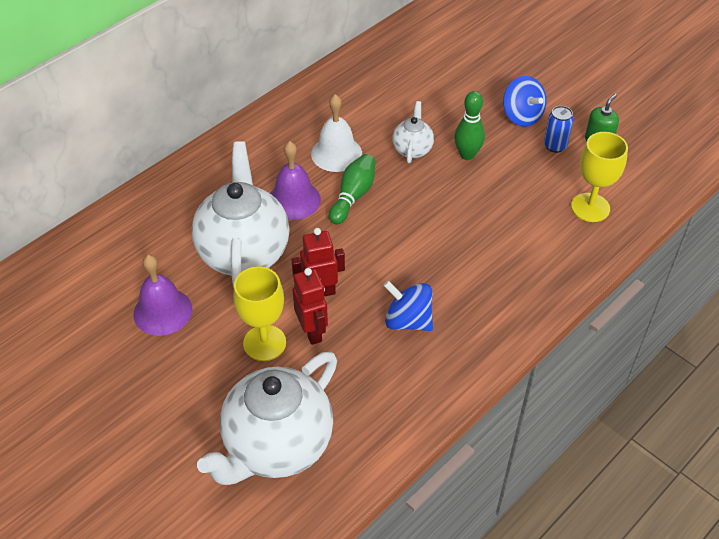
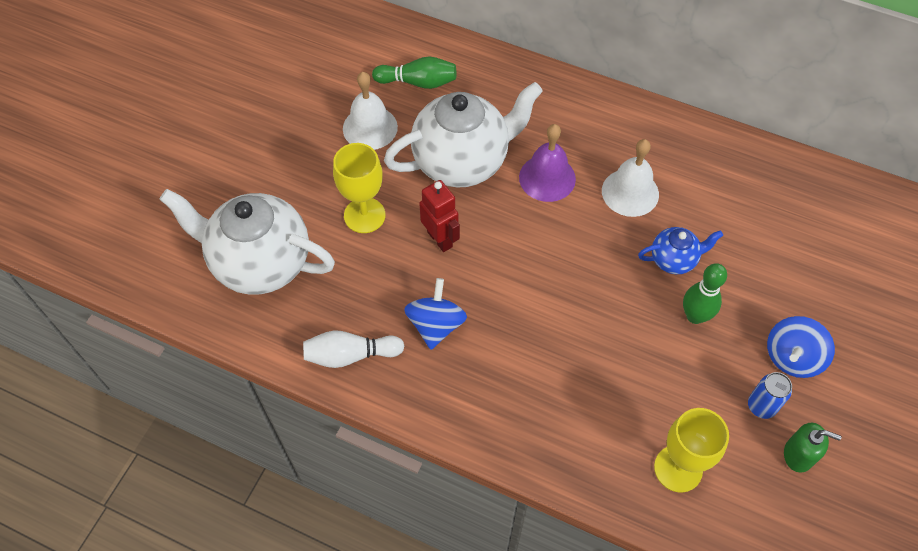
camera: 70 degrees right, 10 degrees up
purple bell [133,255,192,336] -> white bell [343,72,398,150]
red robot [293,268,328,345] -> none
green bowling pin [329,154,375,224] -> green bowling pin moved to [372,56,456,89]
white teapot [392,101,434,163] -> blue teapot [638,227,723,274]
none -> white bowling pin [303,330,404,368]

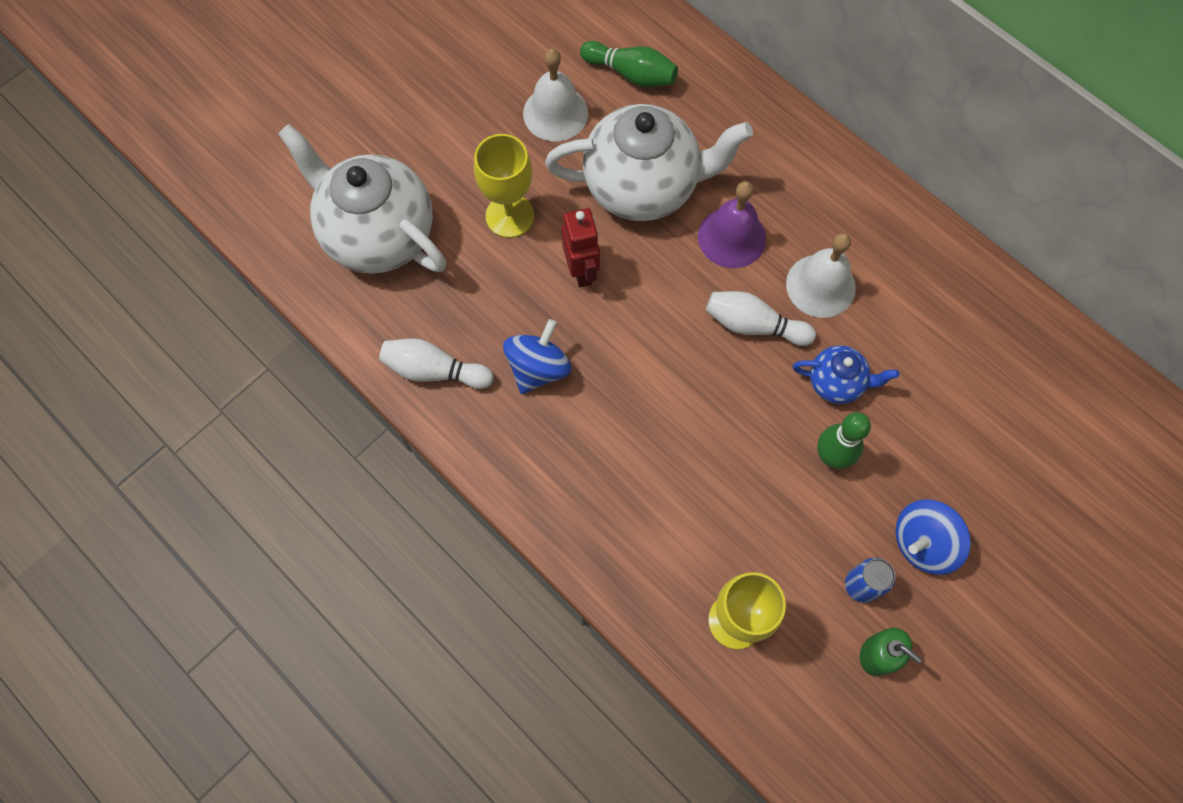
camera: 20 degrees right, 10 degrees up
none -> white bowling pin [706,291,816,346]

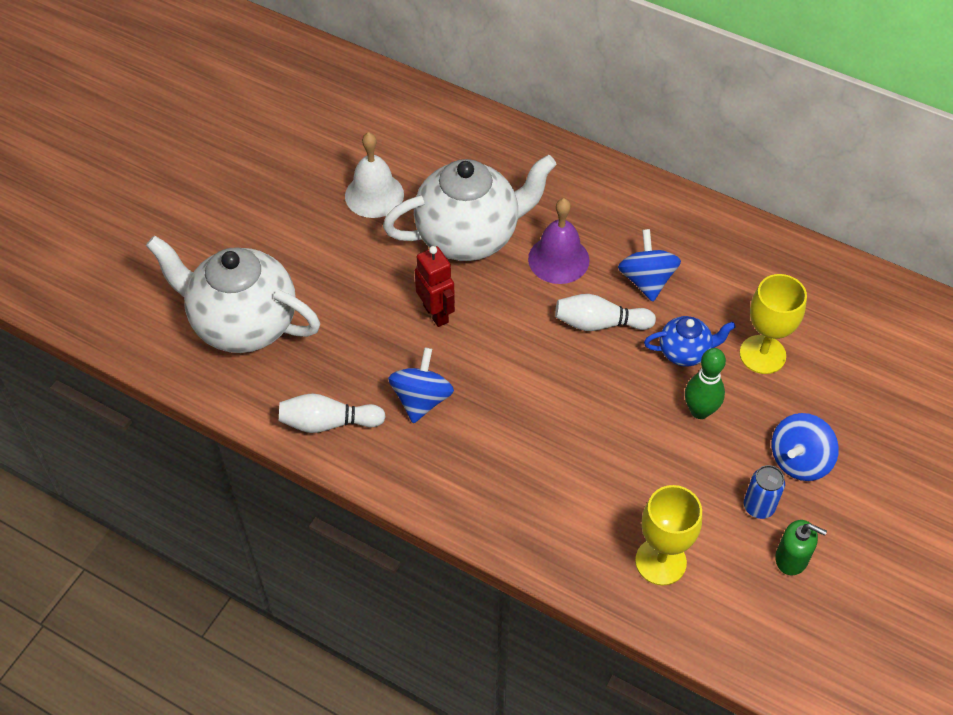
camera: 15 degrees left, 15 degrees down
yellow goblet [474,134,534,238] -> yellow goblet moved to [740,274,807,374]
green bowling pin [580,41,678,87] -> none
white bell [786,233,856,318] -> blue spinning top [618,229,681,302]

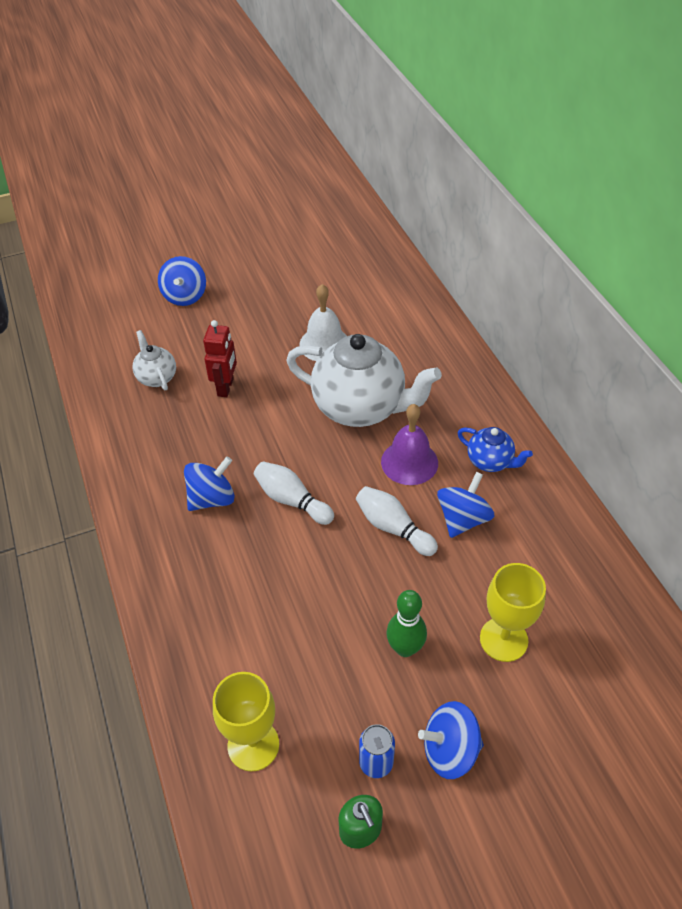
camera: 40 degrees right, 5 degrees down
white teapot [146,236,320,353] -> white teapot [133,330,176,390], size x0.48
white bowling pin [279,393,386,433] -> white bowling pin moved to [254,461,334,525]
red robot [415,246,455,327] -> red robot moved to [203,320,237,397]
blue teapot [644,316,736,367] -> blue teapot moved to [457,427,533,472]
none -> blue spinning top [158,256,206,306]

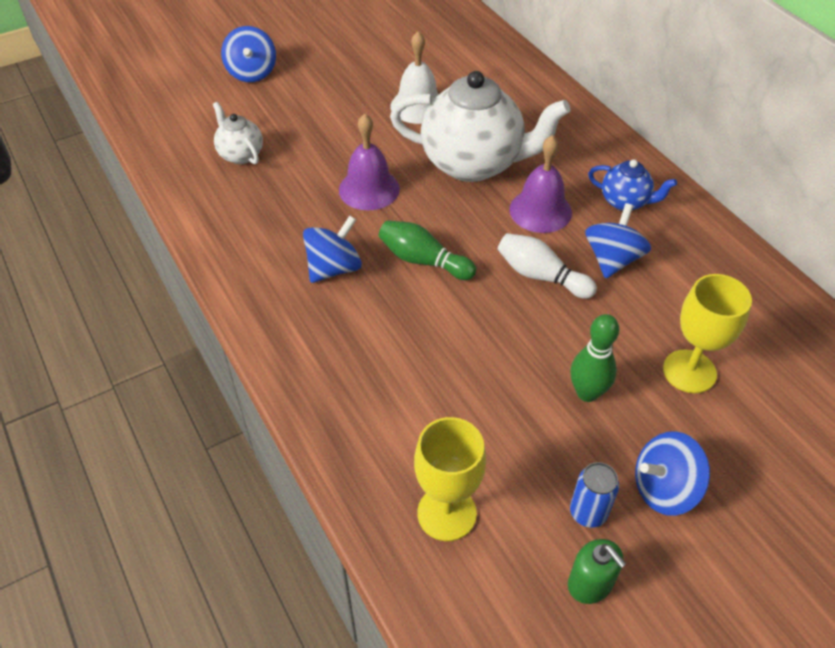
camera: 10 degrees left, 0 degrees up
red robot [203,320,237,397] -> none
white bowling pin [254,461,334,525] -> green bowling pin [379,220,476,280]
none -> purple bell [339,114,400,210]

